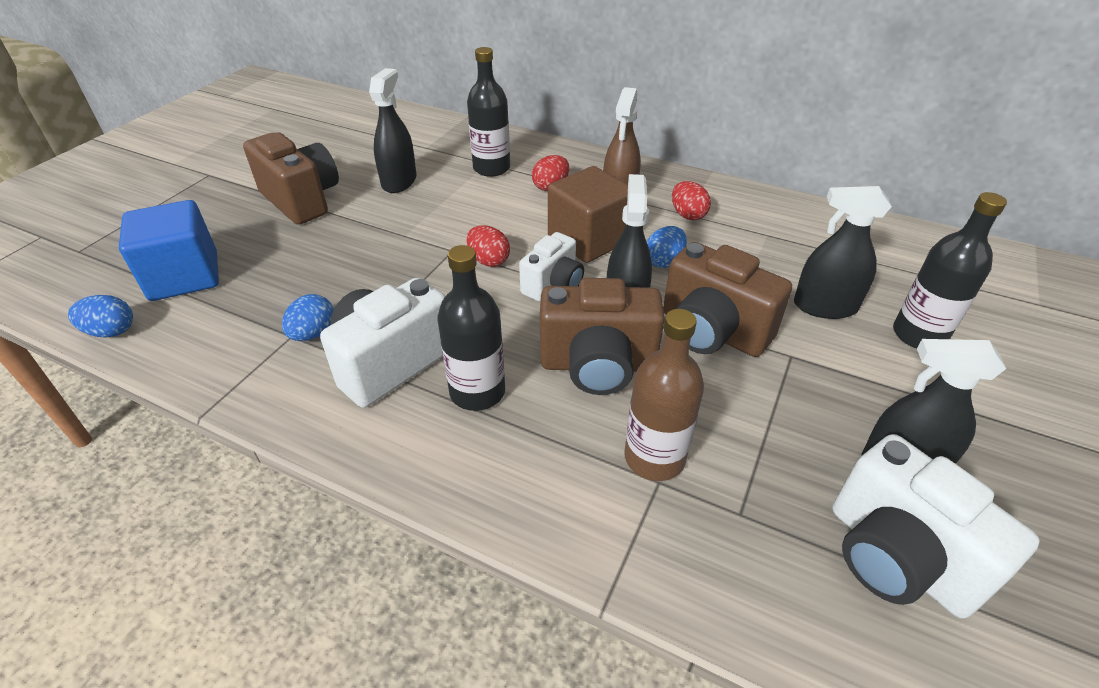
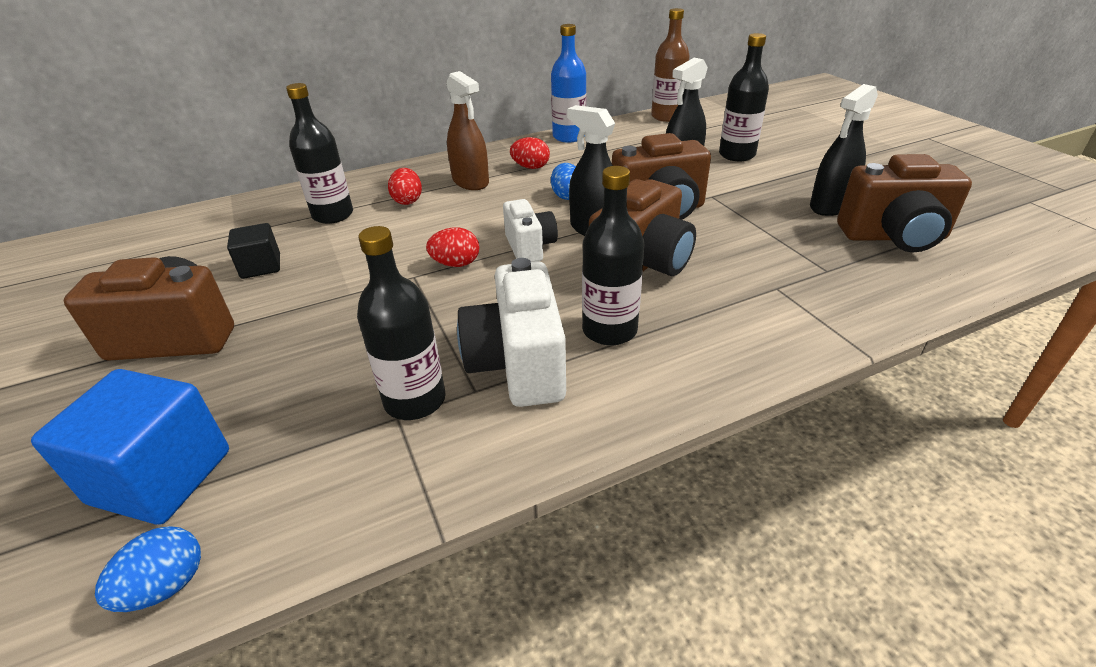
camera: 50 degrees left, 5 degrees down
blue egg [282,294,334,341] -> black bottle [357,226,446,420]
black spray bottle [369,68,417,193] -> black cube [227,223,280,279]
brown cube [548,166,628,263] -> none
brown bottle [624,309,704,481] -> brown bottle moved to [651,8,690,122]
white camera [832,434,1040,619] -> brown camera [837,154,972,252]
none -> blue bottle [551,24,586,143]

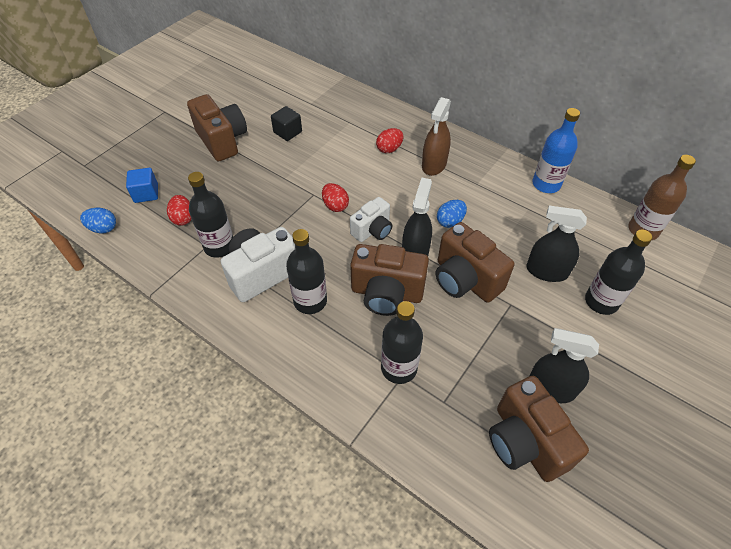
camera: 60 degrees right, 15 degrees up
blue cube [31,369,229,525] -> blue cube [126,168,158,203], size x0.58
black bottle [286,83,353,224] -> black bottle moved to [381,301,423,384]
red egg [510,137,550,169] -> red egg moved to [167,195,192,226]

